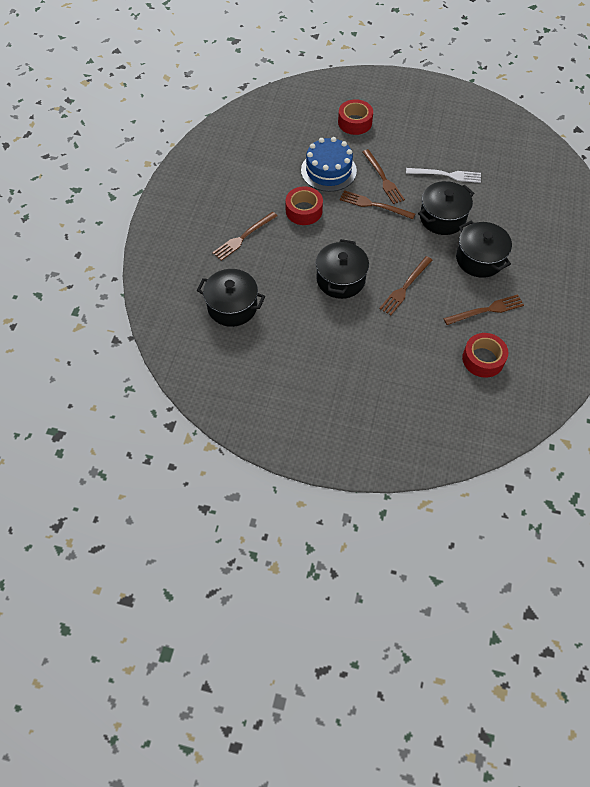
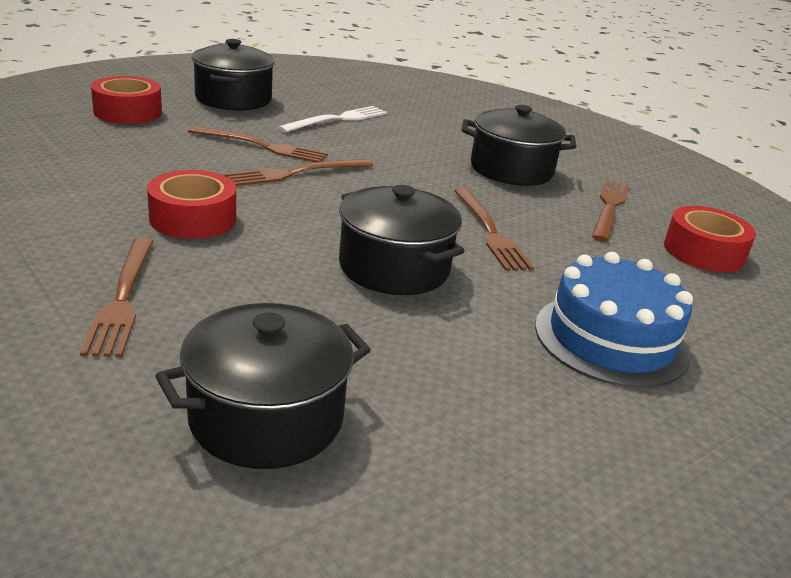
camera: 55 degrees left, 30 degrees down
blue cake [301,137,357,192] -> blue cake moved to [535,252,693,388]
black pot [418,181,474,235] -> black pot moved to [191,39,275,111]

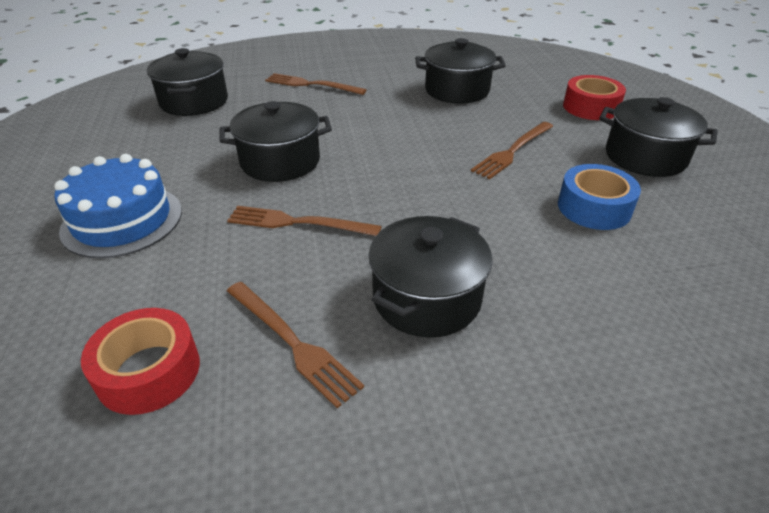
camera: 120 degrees right, 10 degrees up
red tape [147,170,236,239] -> none
brown fork [225,159,373,186] -> none
white fork [278,106,387,133] -> blue tape [558,164,641,230]
none -> black pot [415,38,506,104]

